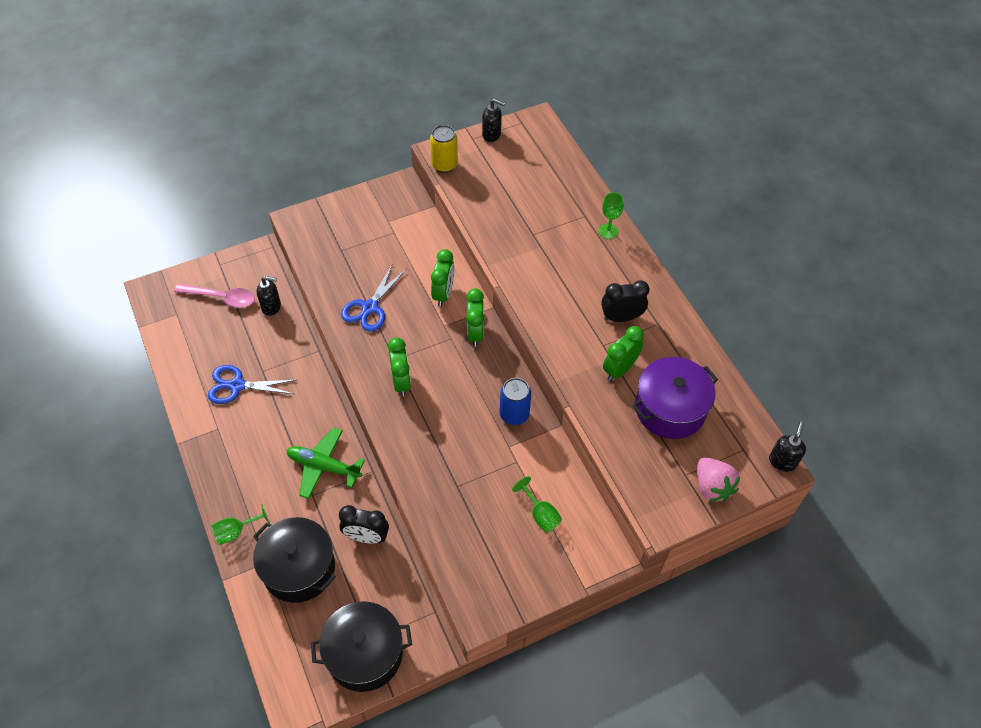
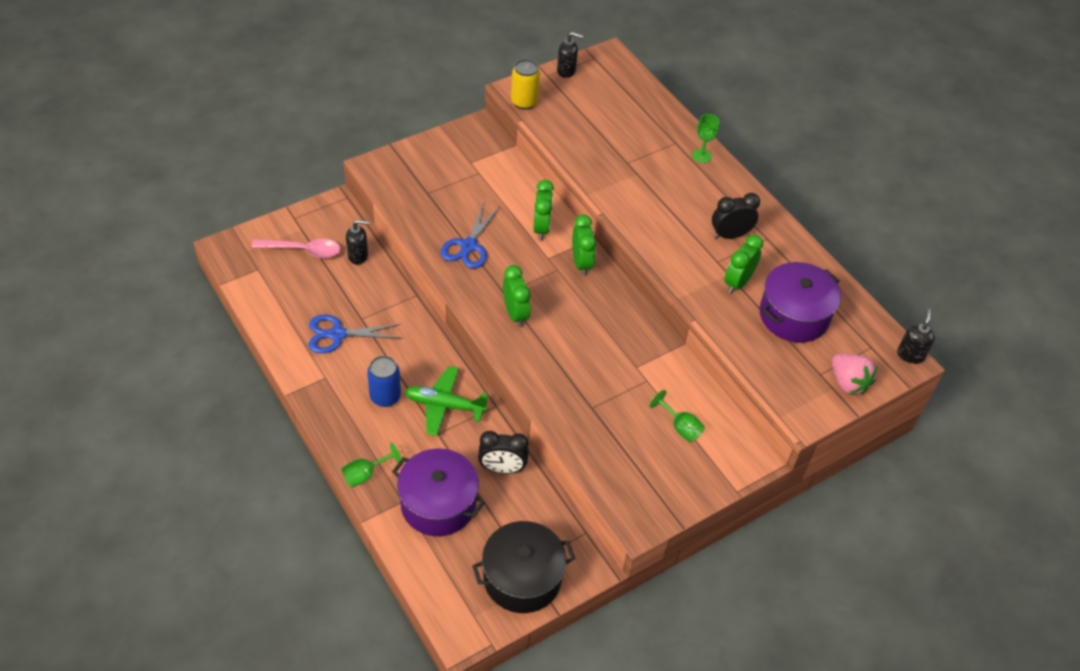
camera: 10 degrees left, 5 degrees down
black pot [253,517,336,603] -> purple pot [392,448,485,536]
blue can [499,378,531,425] -> blue can moved to [367,356,401,407]

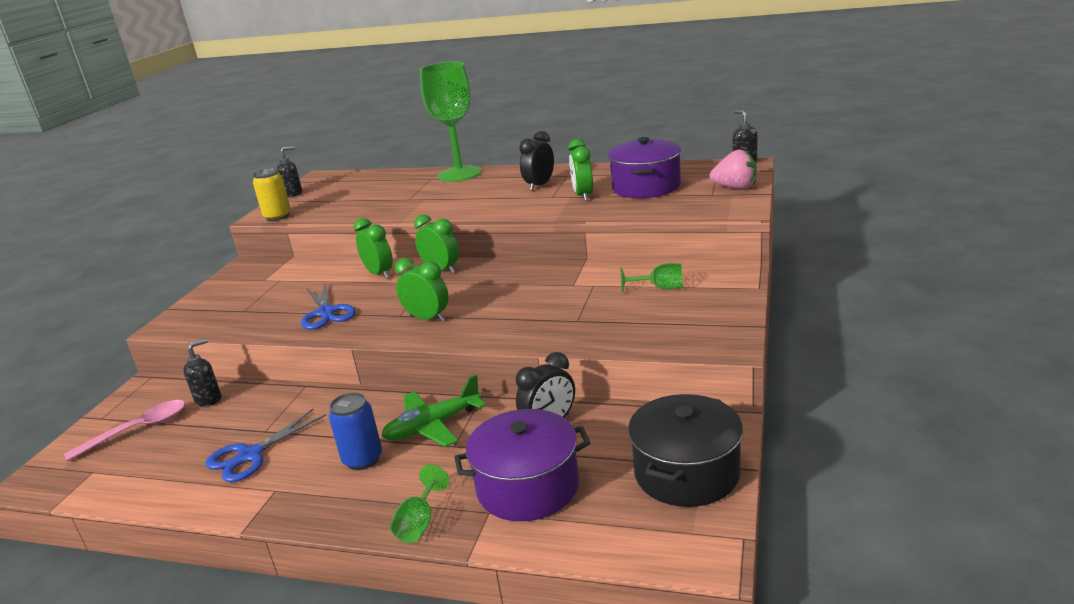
camera: 35 degrees left, 25 degrees down
green goblet [692,114,719,163] -> green goblet [420,61,482,182], size x2.36

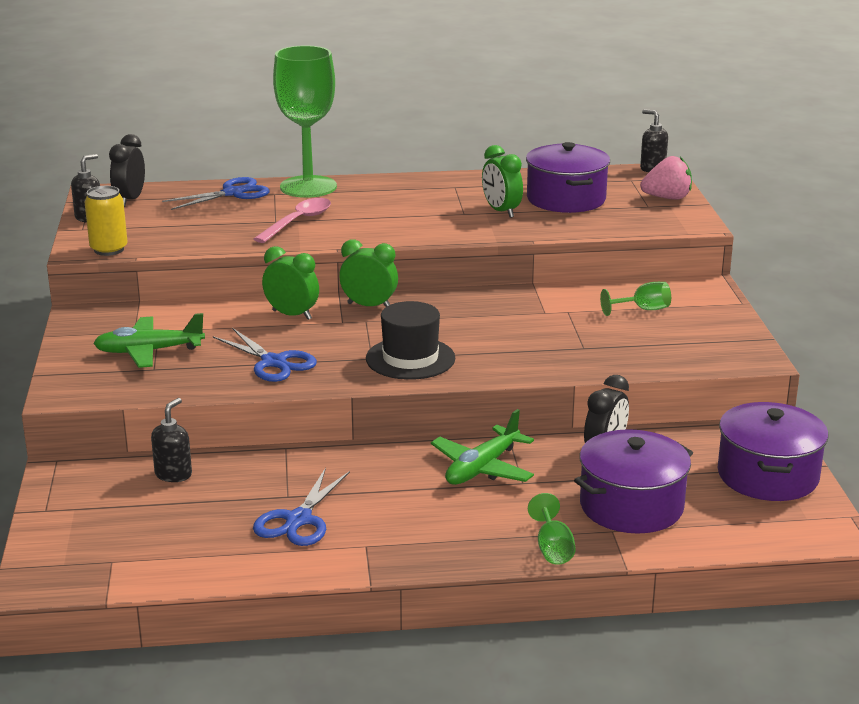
camera: 25 degrees left, 0 degrees up
pink spoon [64,400,185,461] -> pink spoon moved to [254,198,331,243]
blue can [329,392,382,470] -> none
green clock [395,258,449,322] -> black hat [366,301,455,380]
black clock [519,131,554,191] -> black clock moved to [109,134,145,207]
black pot [628,394,743,507] -> purple pot [717,402,828,501]
none -> green plane [93,313,205,368]
none -> blue scissors [162,177,270,210]

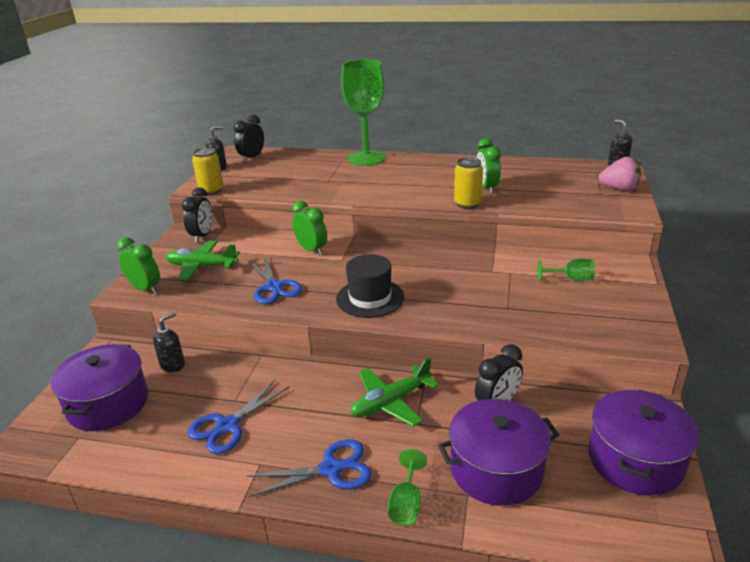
camera: 20 degrees right, 5 degrees up
blue scissors [162,177,270,210] -> blue scissors moved to [247,439,372,497]
pink spoon [254,198,331,243] -> none
green clock [339,239,398,307] -> green clock moved to [117,237,160,294]
purple pot [526,142,610,213] -> purple pot moved to [51,344,148,431]
none -> black clock [182,187,212,243]
none -> yellow can [454,157,483,209]

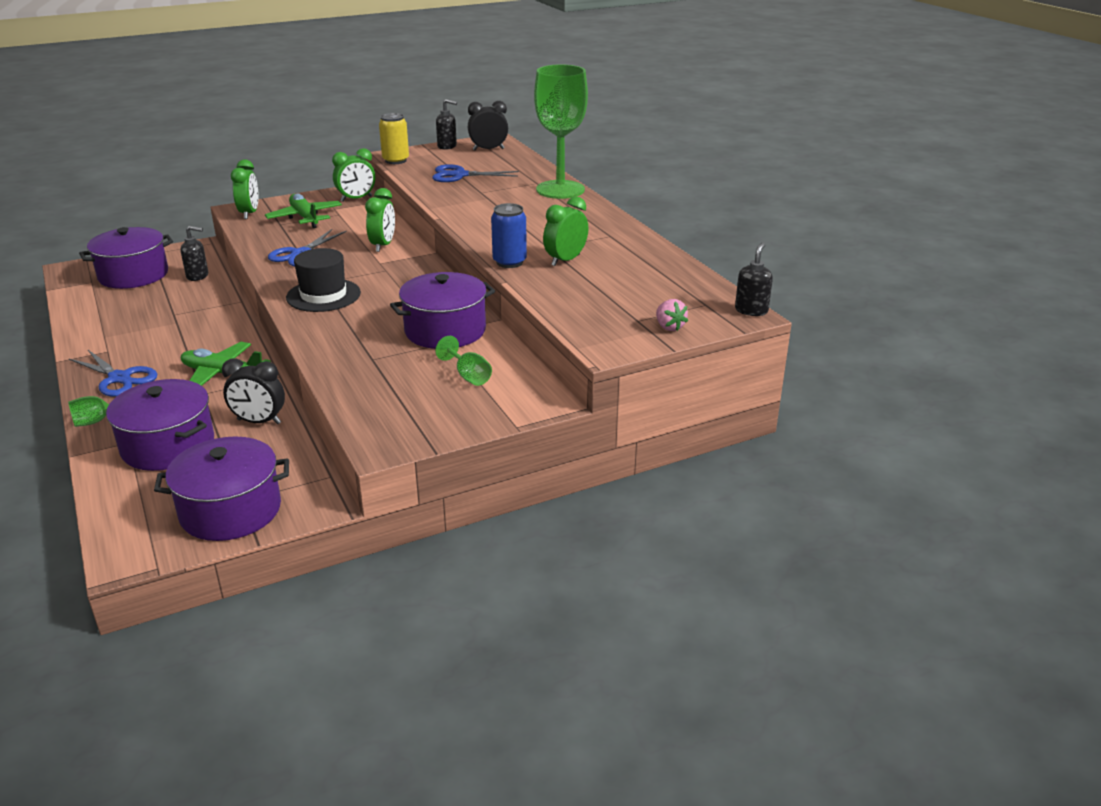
camera: 50 degrees right, 0 degrees up
black clock [182,187,212,243] -> green clock [332,148,376,201]
blue scissors [187,379,290,454] -> blue scissors moved to [432,164,519,182]
yellow can [454,157,483,209] -> blue can [491,203,527,268]
pink strawberry [598,157,641,191] -> pink strawberry [656,299,688,331], size x0.65
none -> purple pot [390,272,495,349]

